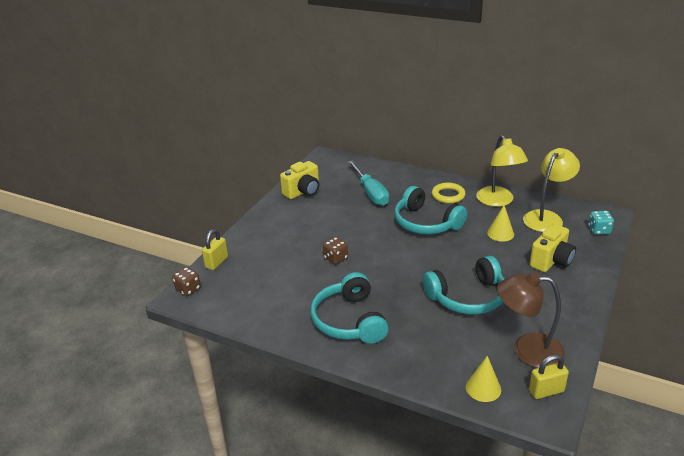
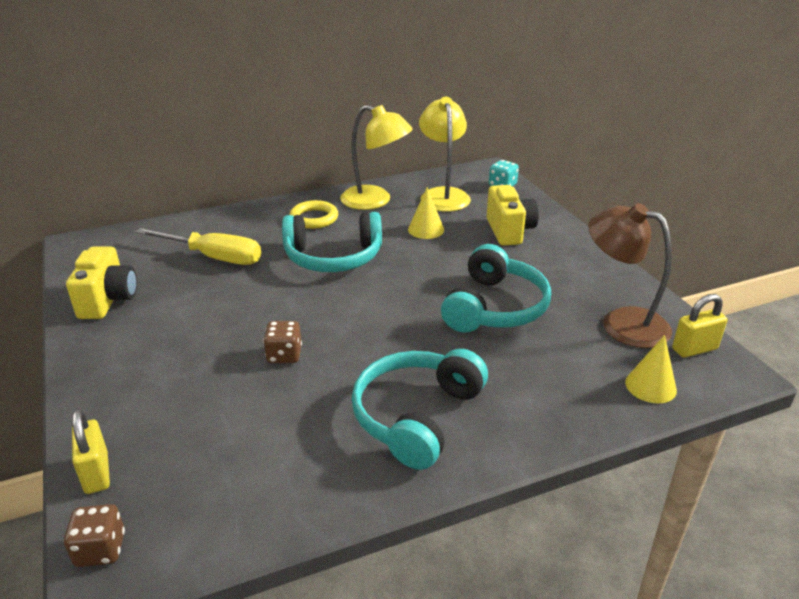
camera: 50 degrees left, 0 degrees up
turquoise headphones [310,272,389,344] -> turquoise headphones turned 90 degrees clockwise [352,349,488,470]
turquoise screwdriver [348,161,389,206] -> yellow screwdriver [135,228,261,265]
brown lamp [497,272,565,368] -> brown lamp turned 75 degrees clockwise [588,203,672,348]
yellow padlock [529,354,569,399] -> yellow padlock turned 45 degrees clockwise [672,294,727,358]

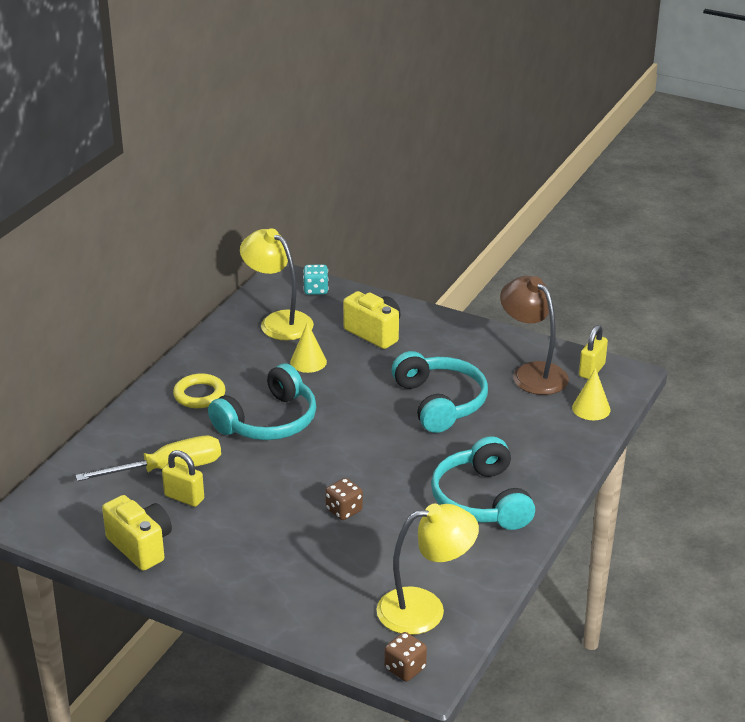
camera: 40 degrees left, 0 degrees up
yellow padlock [72,409,110,494] -> yellow padlock moved to [162,450,204,507]
yellow lamp [340,105,413,210] -> yellow lamp moved to [376,504,479,635]
brown lamp [588,203,672,348] -> brown lamp turned 60 degrees clockwise [500,276,569,395]

